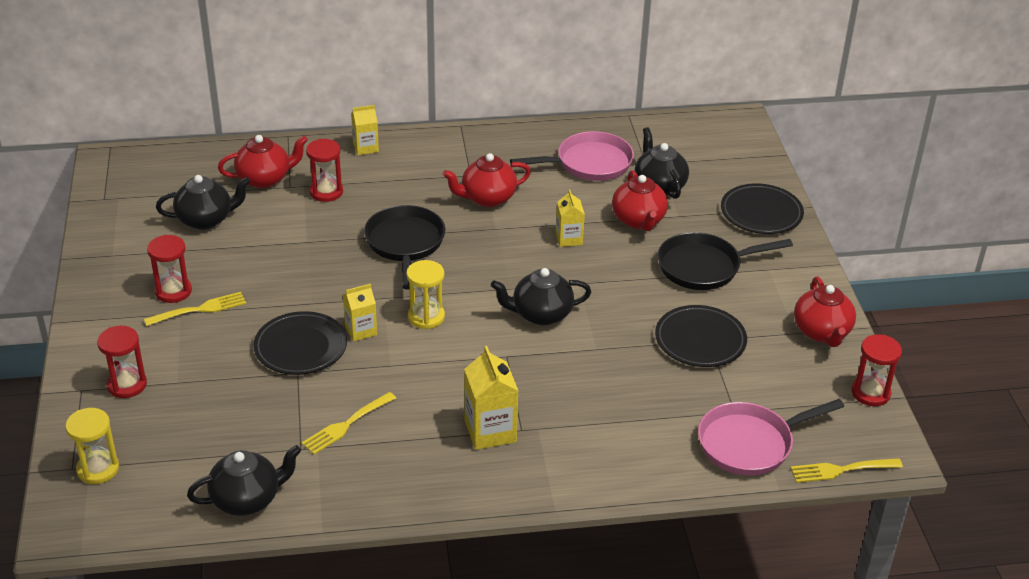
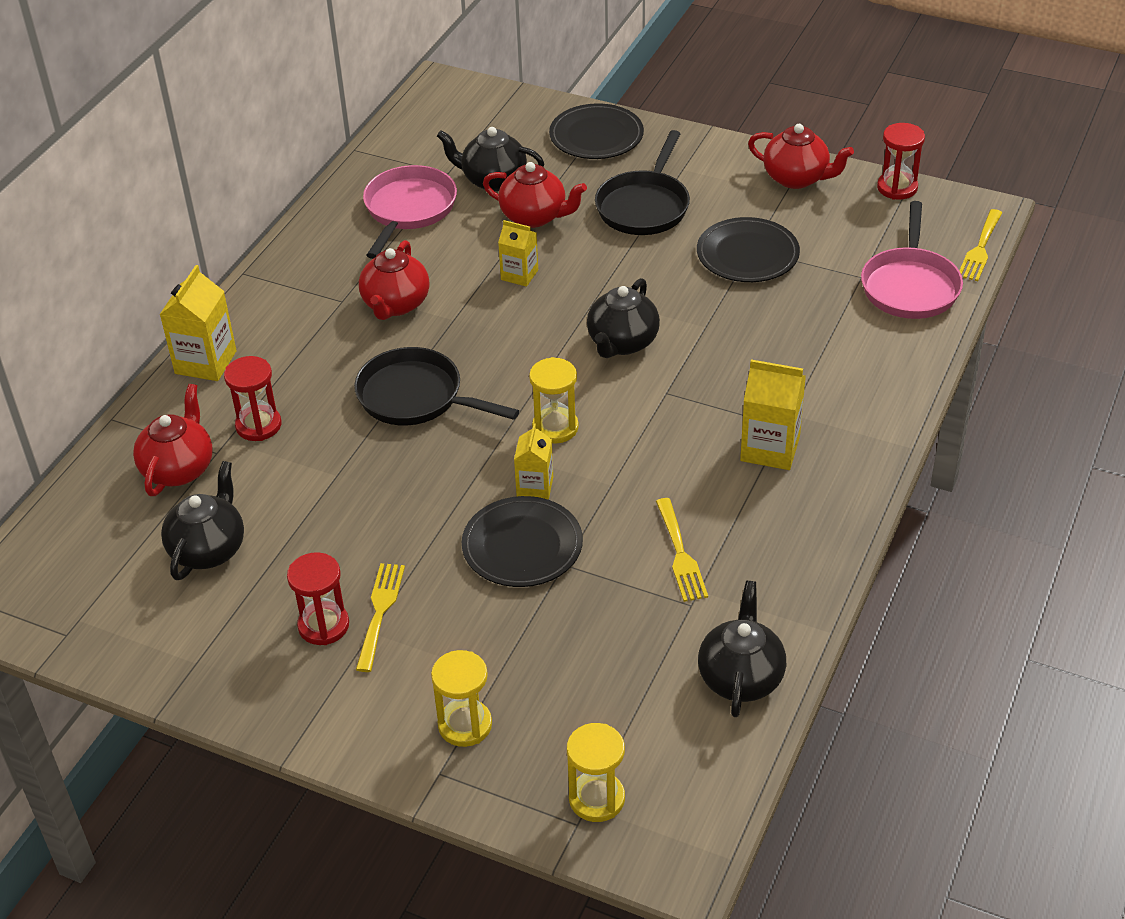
camera: 55 degrees left, 5 degrees up
red hourglass [97,326,147,398] -> yellow hourglass [431,650,492,747]
yellow carton [351,105,379,155] -> yellow carton [159,265,237,381], size x1.58

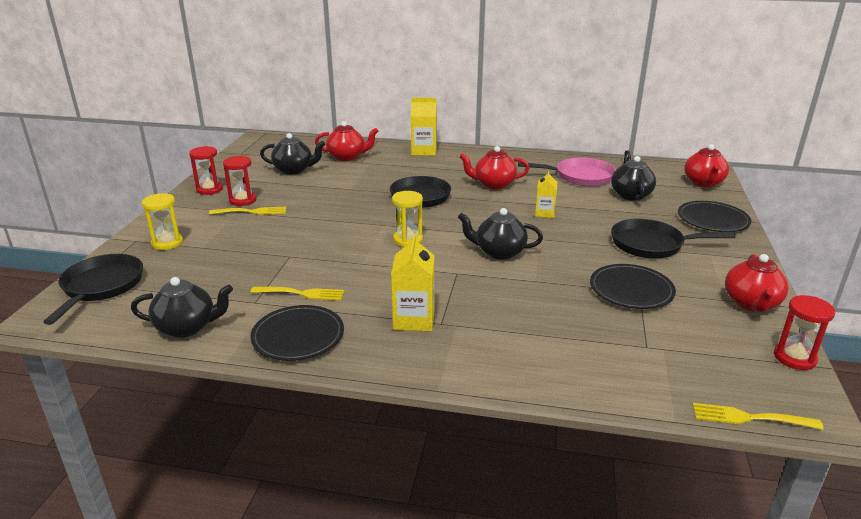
camera: 75 degrees right, 15 degrees down
red hourglass [224,356,281,441] -> red hourglass moved to [189,146,223,195]
black plate [462,496,583,587] -> black plate moved to [250,305,344,361]
red teapot [483,162,587,228] -> red teapot moved to [684,144,729,187]
yellow carton [514,424,553,500] -> none
yellow hourglass [567,723,625,822] -> black pan [43,254,143,325]
yellow fork [656,498,708,602] -> yellow fork turned 150 degrees counterclockwise [250,287,344,301]
pink pan [861,201,963,319] -> none

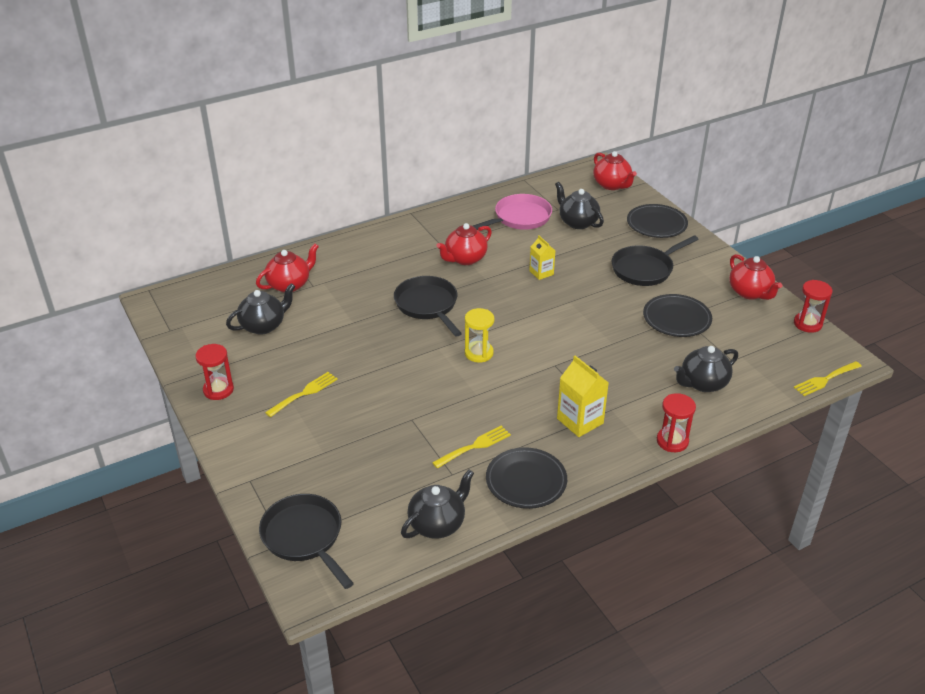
camera: 40 degrees left, 10 degrees up
yellow hourglass [142,193,183,250] -> none
red hourglass [223,156,256,206] -> red hourglass moved to [657,393,696,452]
yellow carton [411,97,437,156] -> none
black teapot [458,208,543,260] -> black teapot moved to [674,346,738,392]

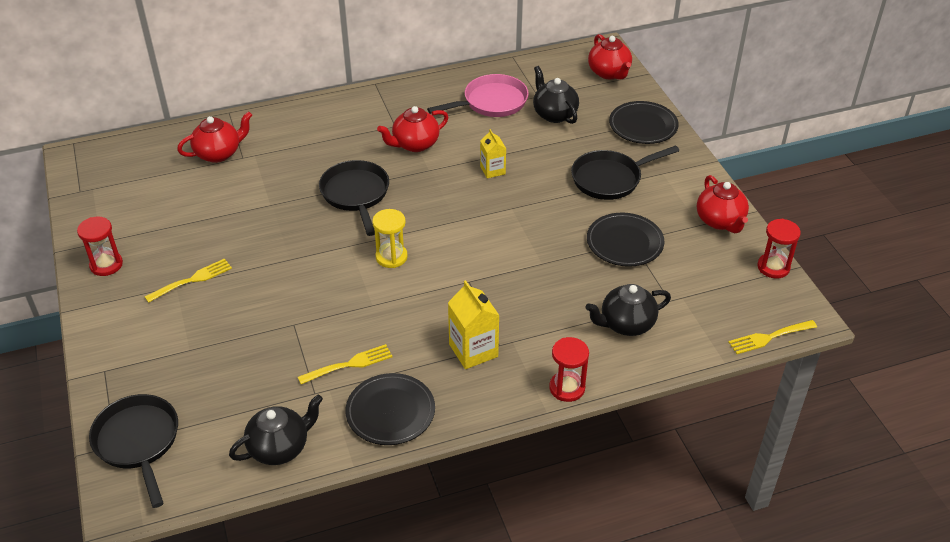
camera: 10 degrees right, 5 degrees up
black teapot [226,283,295,335] -> none

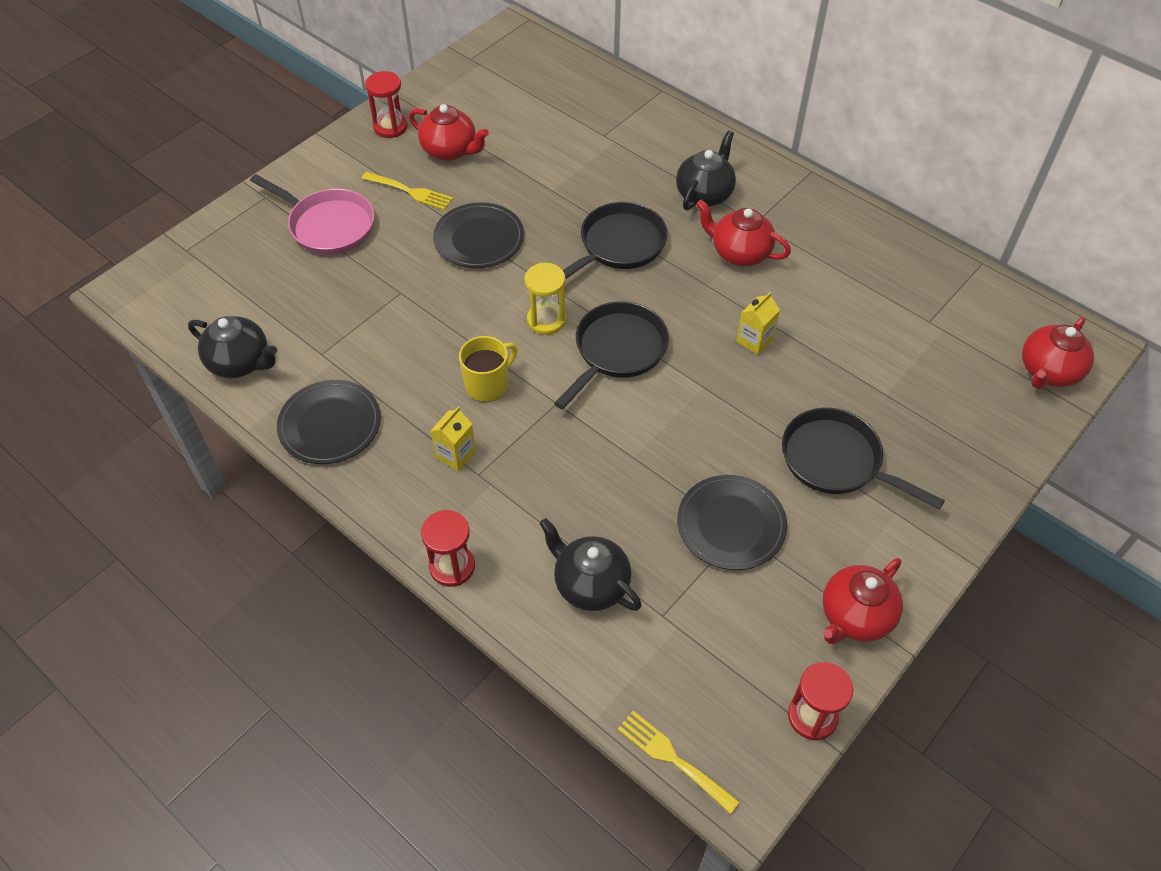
camera: 60 degrees right, 10 degrees up
black pan [89,394,178,508] -> black pan moved to [554,301,669,409]
red teapot [177,111,252,163] -> red teapot moved to [409,104,489,161]
yellow fork [298,344,392,384] -> none
pink pan [427,74,529,117] -> pink pan moved to [250,174,374,255]
yellow carton [448,280,500,369] -> yellow carton [431,407,476,471], size x0.63
black teapot [533,66,579,124] -> black teapot moved to [676,131,736,211]
black plate [609,101,679,144] -> black plate moved to [433,202,524,268]
none -> yellow mug [459,336,517,402]

